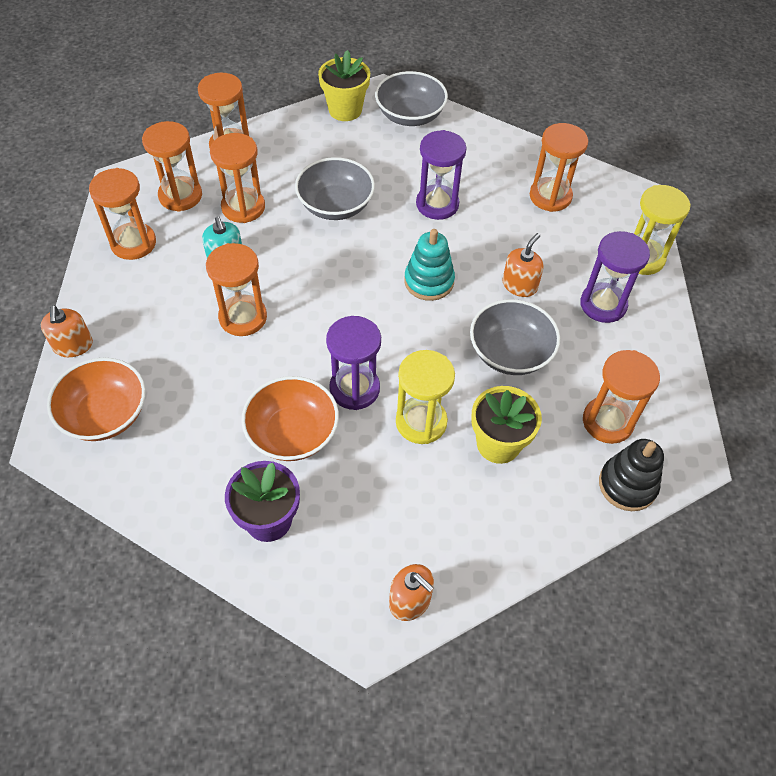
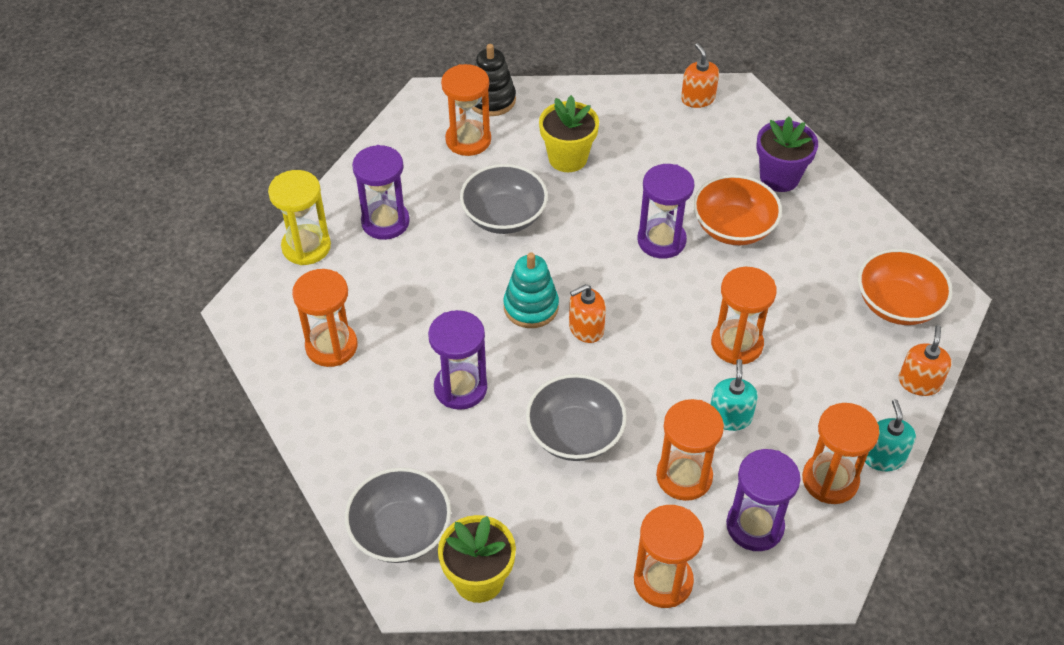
camera: 150 degrees left, 5 degrees down
orange hourglass [142,121,202,212] -> purple hourglass [726,449,801,551]
yellow hourglass [396,350,455,444] -> none
orange soap dispenser [503,233,544,297] -> orange soap dispenser moved to [569,284,606,343]
none -> turquoise soap dispenser [865,399,916,471]

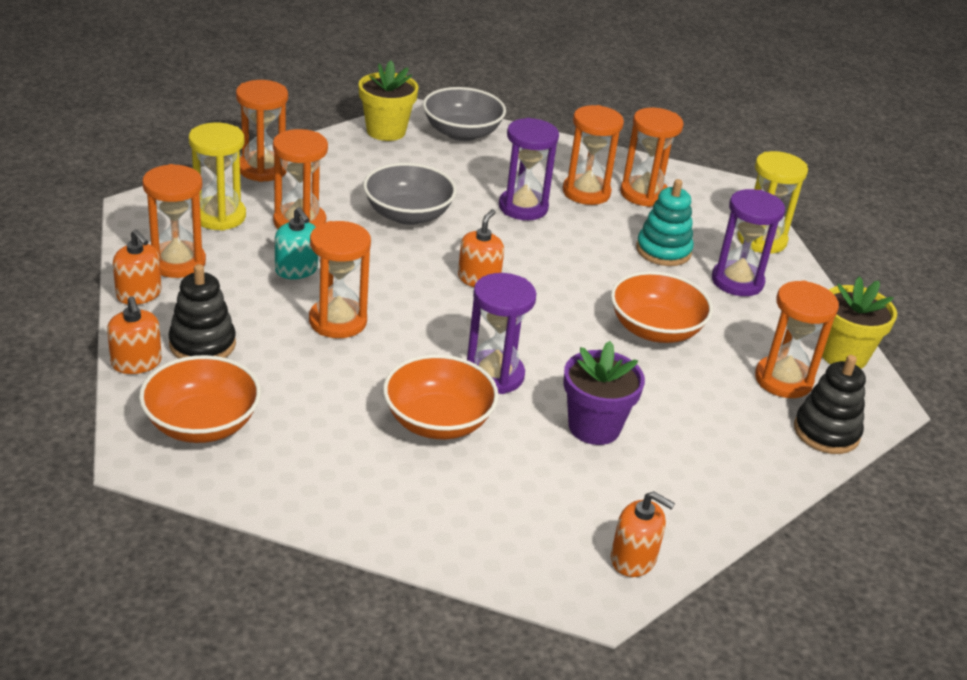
camera: 135 degrees right, 15 degrees down
grey bowl [460,164,548,234] -> orange bowl [611,271,713,343]
turquoise stacking toy [503,252,559,328] -> turquoise stacking toy moved to [636,179,694,266]
yellow flower pot [539,95,599,172] -> yellow flower pot moved to [822,276,897,369]
purple hourglass [726,449,801,551] -> yellow hourglass [189,123,246,231]
purple flower pot [756,117,818,192] -> purple flower pot moved to [563,341,645,445]
turquoise soap dispenser [865,399,916,471] -> orange soap dispenser [113,229,162,304]
none -> black stacking toy [168,264,236,359]
none -> orange hourglass [563,105,624,205]

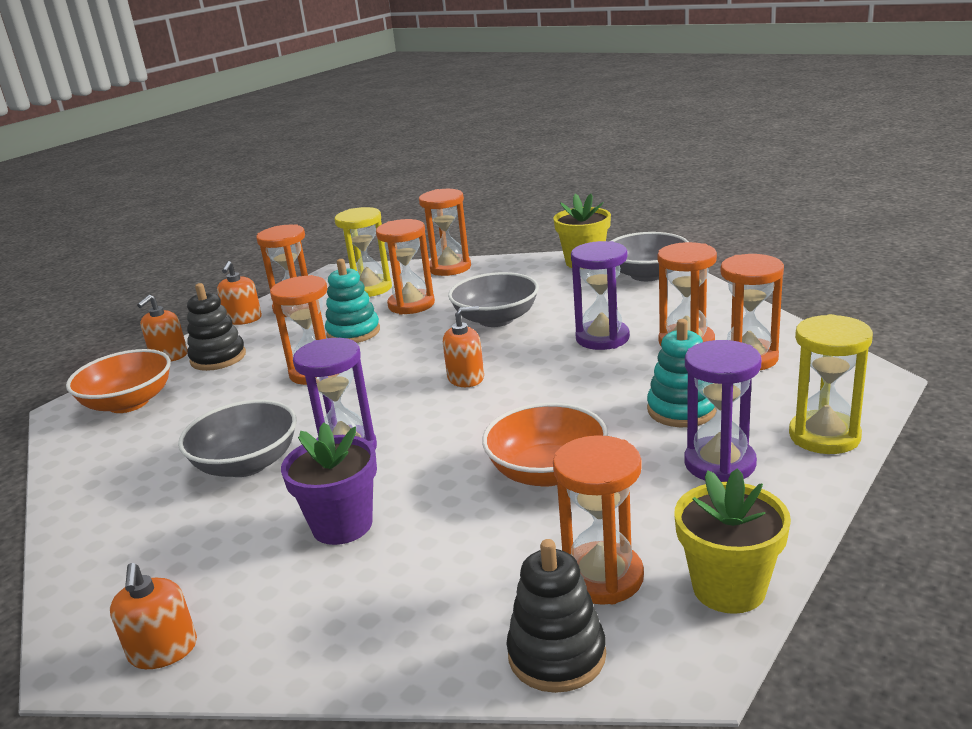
camera: 55 degrees right, 10 degrees down
turquoise soap dispenser [275,207,318,279] -> turquoise stacking toy [325,259,380,343]
orange bowl [383,354,499,439] -> grey bowl [178,400,297,477]

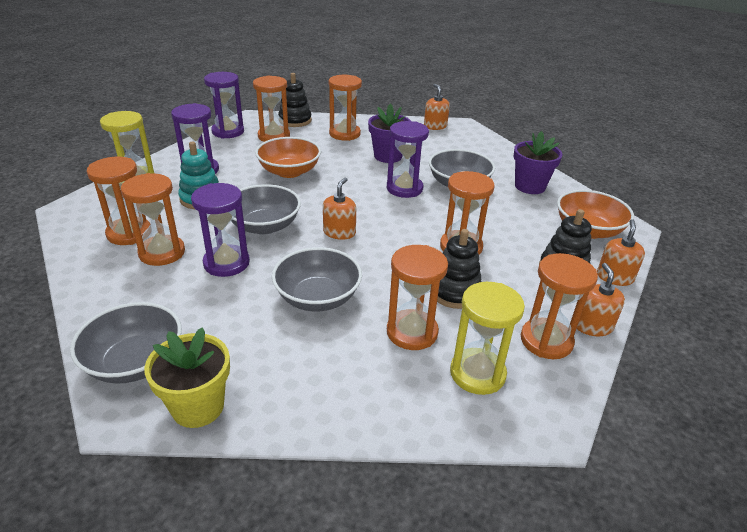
camera: 170 degrees right, 10 degrees up
turquoise stacking toy [325,259,380,343] -> black stacking toy [437,229,482,309]
orange hourglass [419,189,471,276] -> orange hourglass moved to [329,75,362,141]
orange soap dispenser [443,306,484,387] -> orange soap dispenser turned 135 degrees clockwise [323,177,356,240]
yellow flower pot [674,468,791,614] -> purple hourglass [204,72,244,138]
none -> grey bowl [231,184,301,234]
none -> purple flower pot [513,131,562,194]

